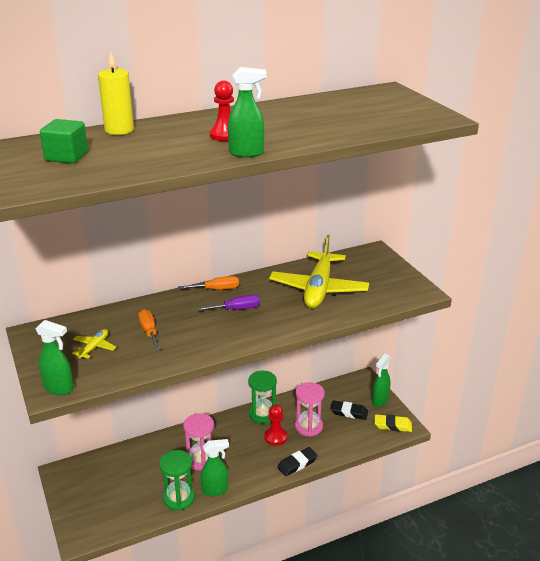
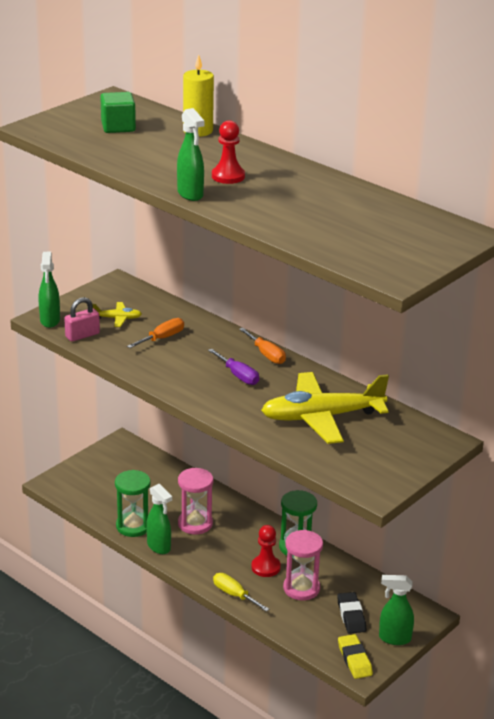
camera: 65 degrees right, 0 degrees up
black eraser [277,447,318,476] -> yellow screwdriver [213,573,269,612]
none -> pink padlock [64,297,100,342]

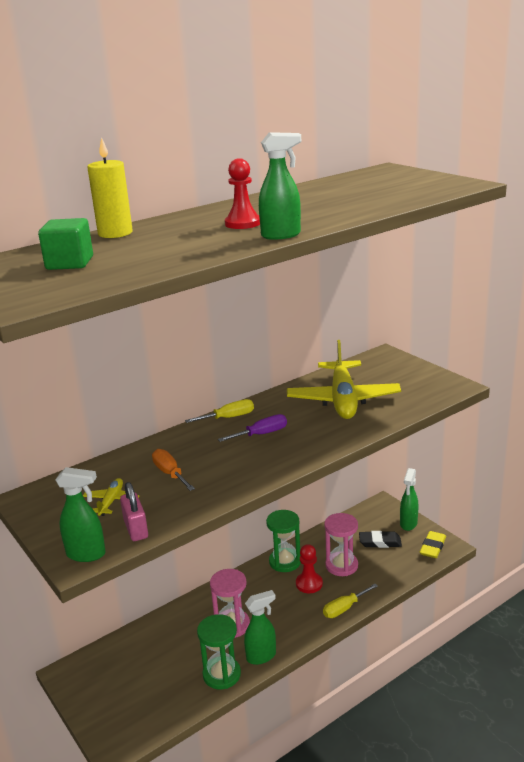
camera: 75 degrees left, 5 degrees down
orange screwdriver [239,327,286,364] -> yellow screwdriver [185,399,254,423]
yellow eraser [338,634,373,679] -> yellow eraser turned 60 degrees counterclockwise [420,531,446,558]

